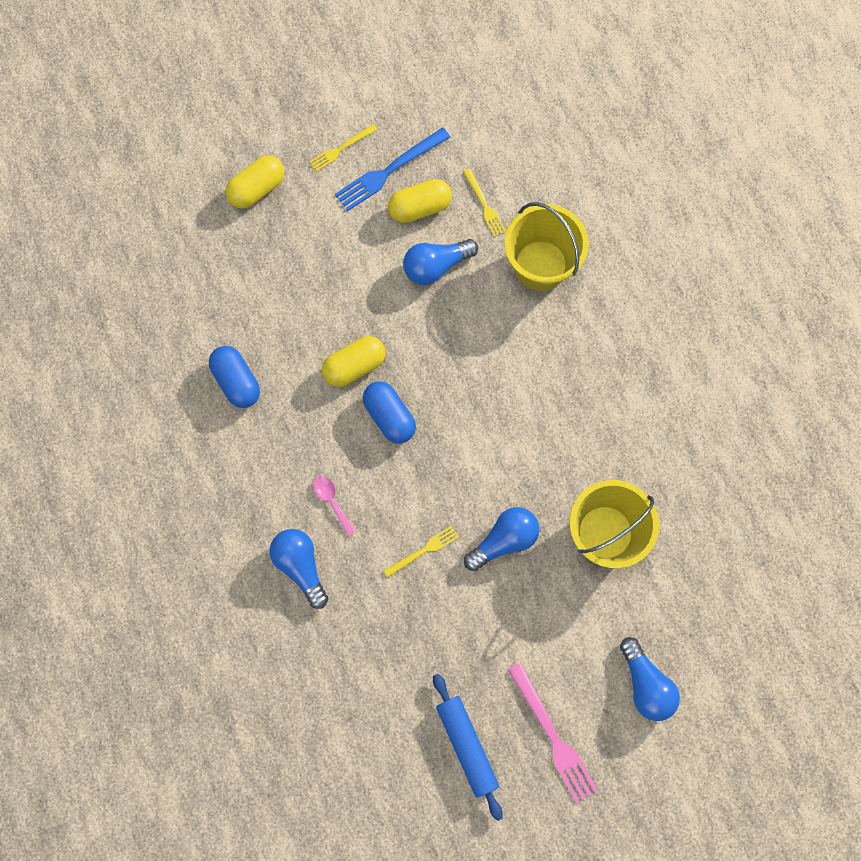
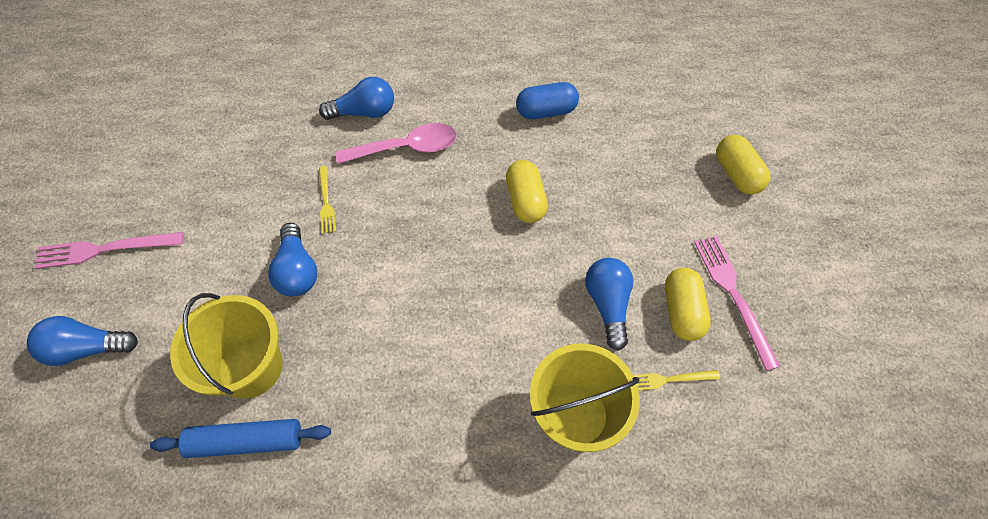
camera: 110 degrees right, 15 degrees down
yellow fork [309,124,377,172] -> none
pink spoon [313,476,356,537] -> pink spoon [336,123,457,164], size x1.91
blue fork [335,127,450,211] -> pink fork [694,236,781,371]
blue capsule [363,381,416,444] -> none
blue rolling pin [433,674,503,821] -> blue rolling pin moved to [150,419,331,458]

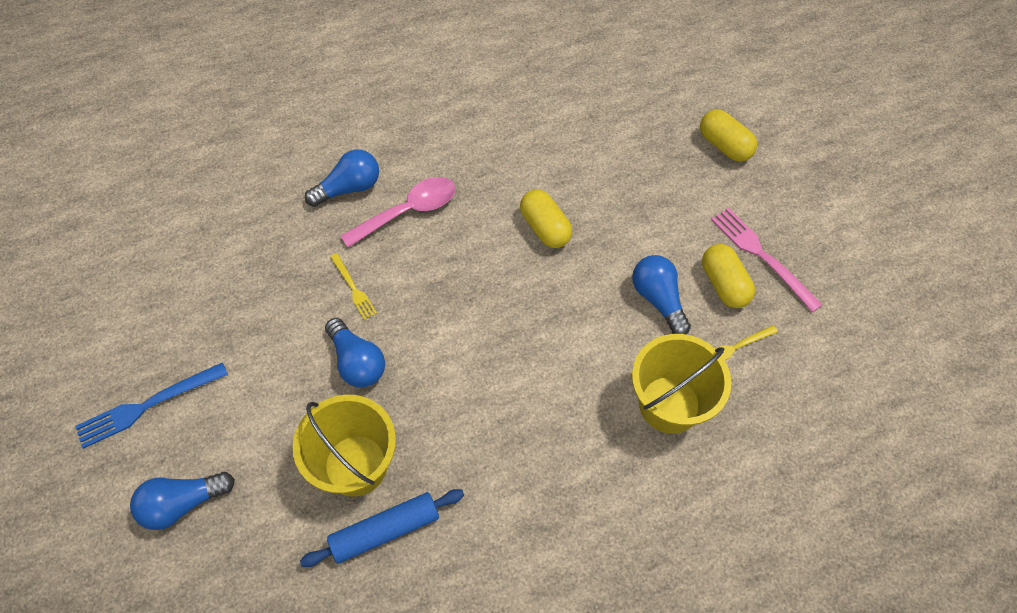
camera: 20 degrees left, 0 degrees up
pink fork [34,232,184,269] -> blue fork [75,362,228,449]
blue capsule [516,82,579,119] -> none

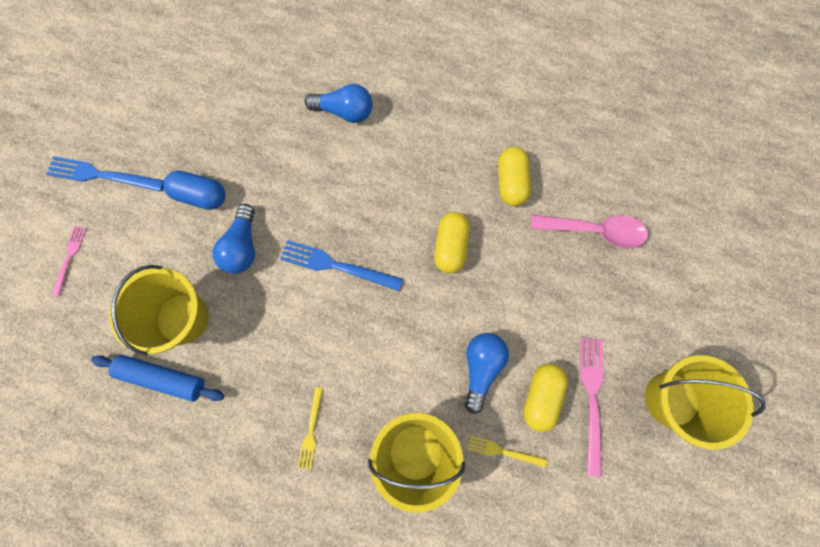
camera: 40 degrees right, 15 degrees up
blue light bulb [130,472,235,530] -> pink fork [52,226,86,297]
yellow fork [330,253,377,320] -> yellow fork moved to [297,387,323,470]
pink spoon [340,177,456,248] -> pink spoon moved to [531,215,648,248]
yellow capsule [700,109,757,162] -> yellow capsule moved to [498,147,531,206]
none -> blue capsule [163,171,226,210]
none -> blue fork [280,240,403,291]
none -> yellow bucket [645,355,766,450]

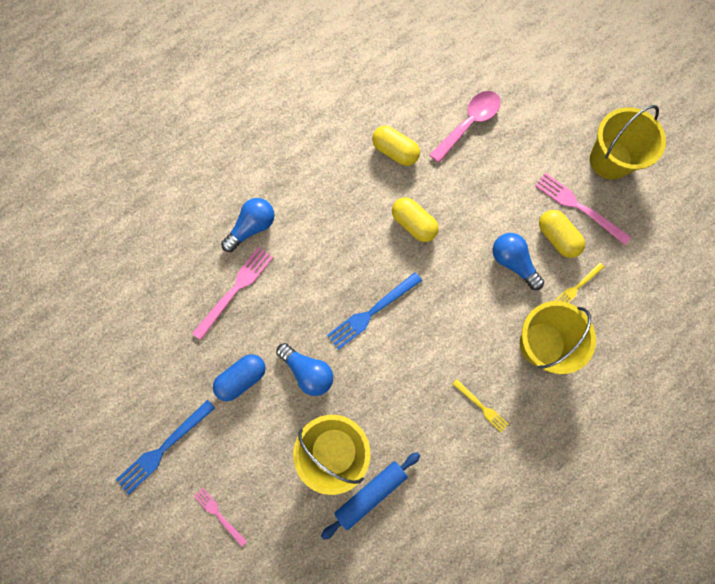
camera: 55 degrees left, 0 degrees up
none -> pink fork [192,247,273,340]

